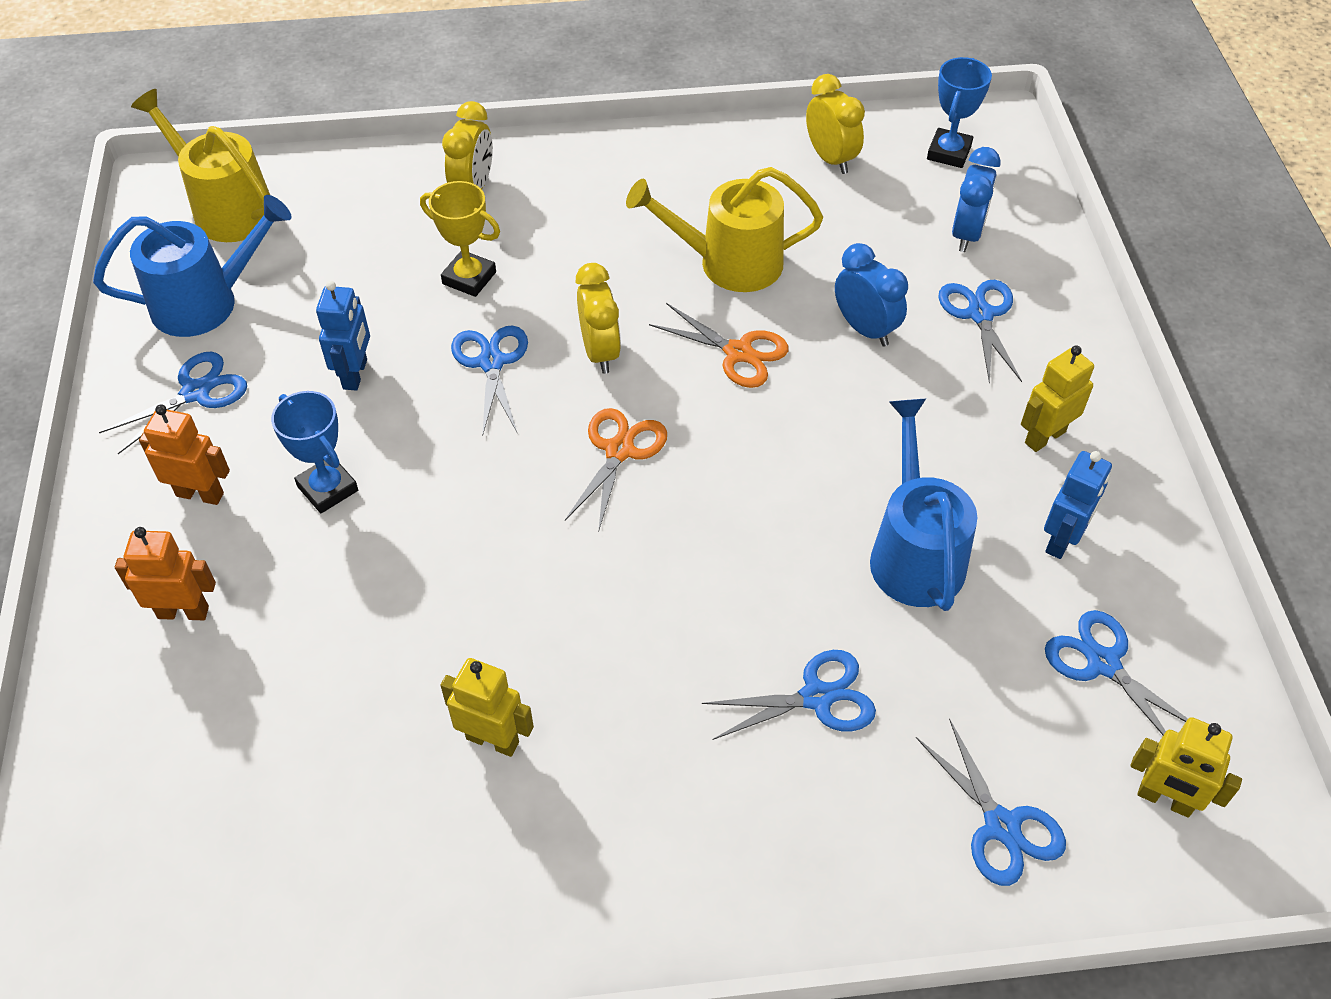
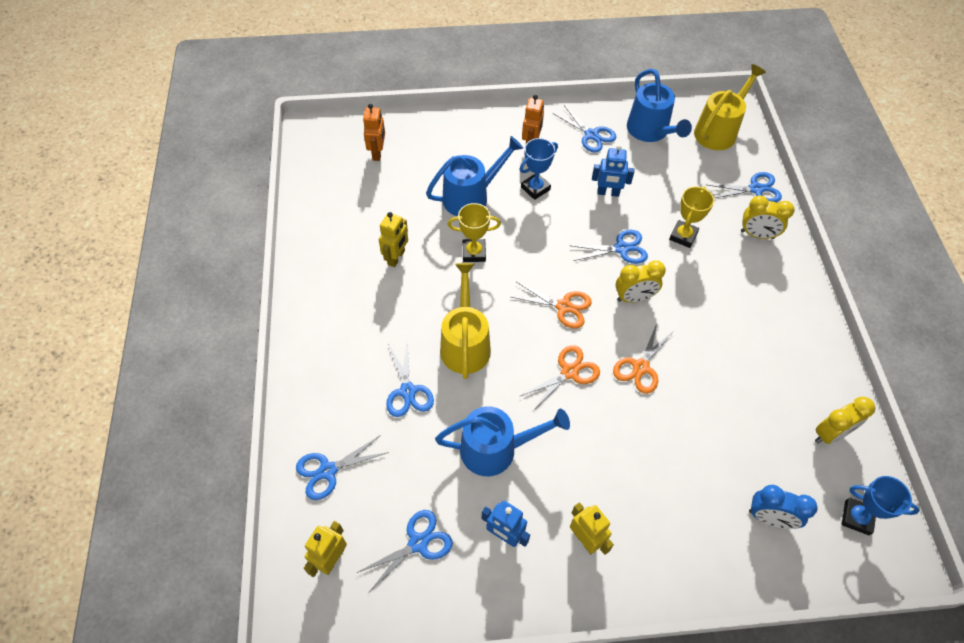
camera: 90 degrees right, 5 degrees up
orange robot [115,527,216,620] -> orange robot moved to [363,104,385,161]
yellow watering can [626,167,823,292] -> yellow watering can moved to [440,263,491,379]
blue clock [835,243,908,347] -> none
blue scissors [938,280,1022,384] -> blue scissors moved to [708,172,782,202]
none -> blue watering can [426,136,523,216]
none -> yellow trophy [448,203,501,262]
none -> orange scissors [521,345,600,411]

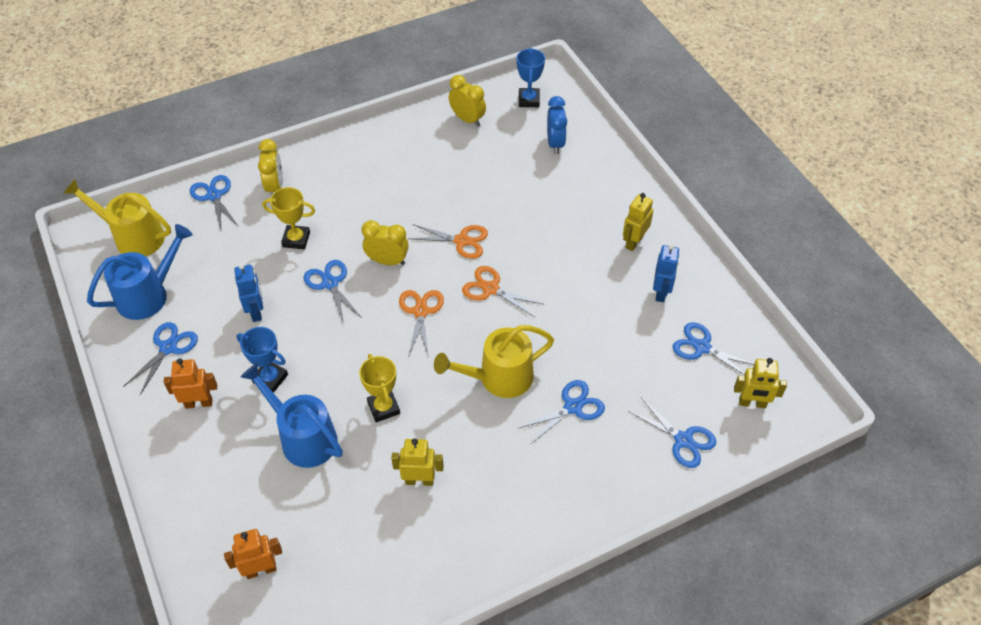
camera: 110 degrees left, 5 degrees down
blue watering can [435,406,570,476] -> none
yellow clock [616,261,666,303] -> yellow clock turned 45 degrees counterclockwise [362,220,409,265]

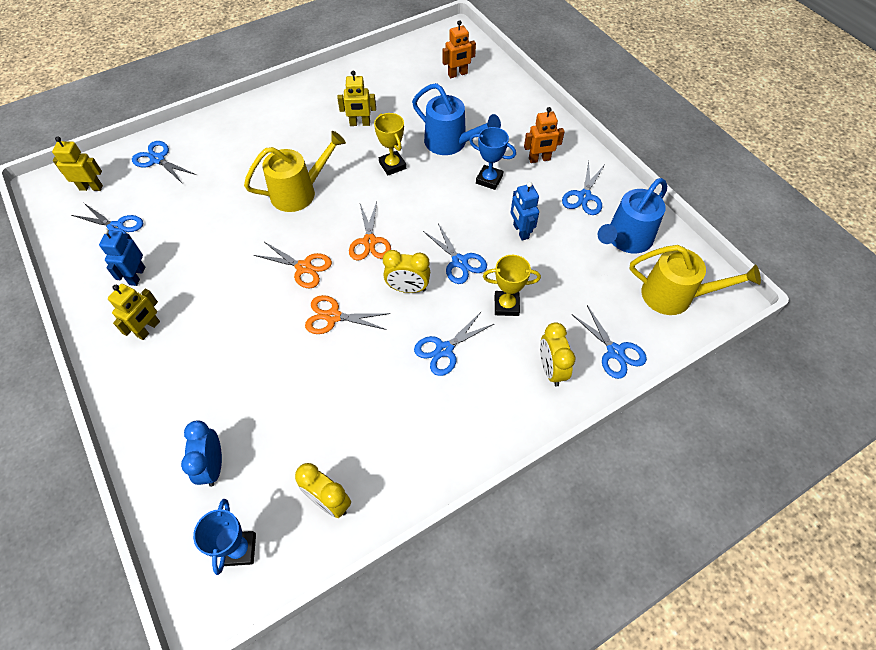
camera: 175 degrees right, 5 degrees up
blue scissors [519,380,605,445] -> blue scissors moved to [414,312,494,376]

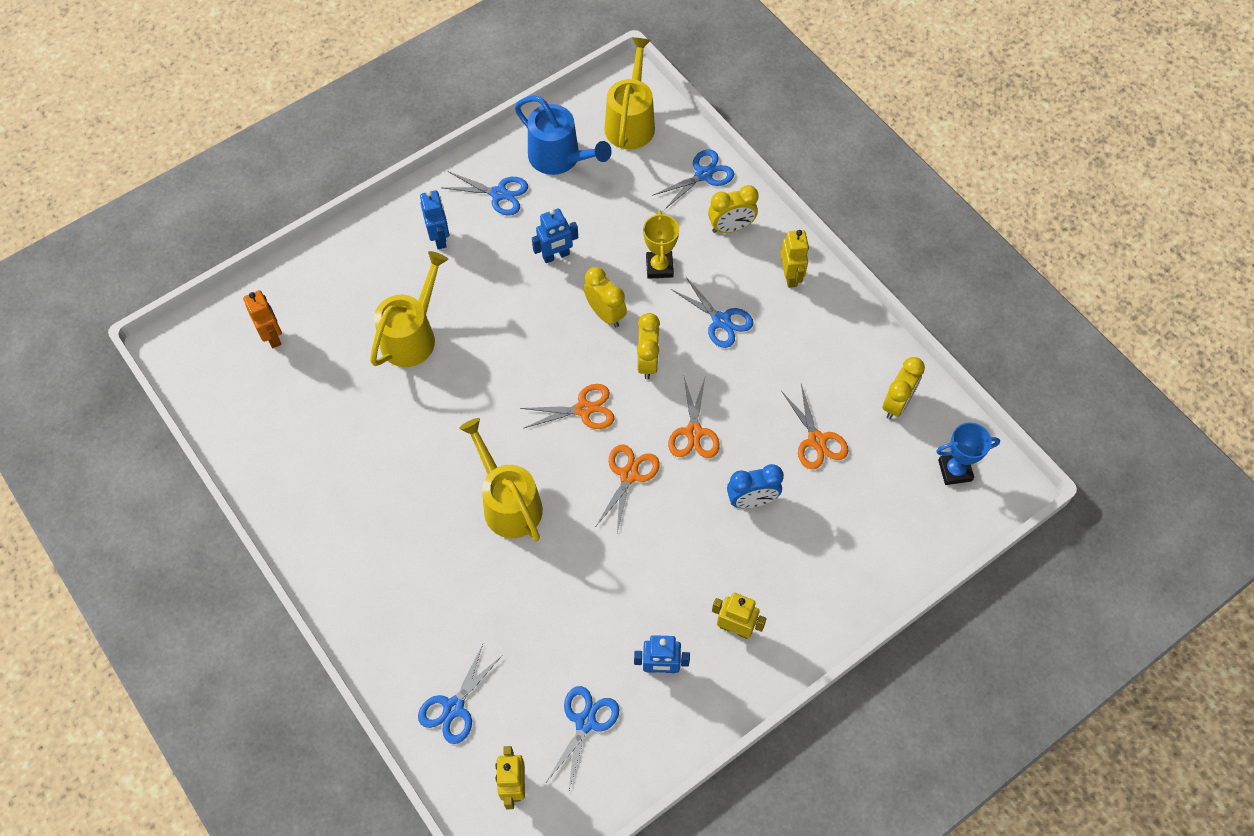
camera: 95 degrees left, 5 degrees up
blue clock [181,421,222,487] -> blue clock moved to [727,464,784,508]
yellow robot [337,70,376,126] -> yellow robot moved to [780,230,809,288]
yellow trophy [374,113,406,176] -> none
blue watering can [412,83,501,155] -> yellow watering can [370,251,448,367]
blue scissors [423,223,487,284] -> yellow clock [584,267,627,327]
blue trophy [469,127,516,190] -> none
orange robot [524,107,565,163] -> blue robot [420,190,449,249]
none -> orange scissors [781,384,848,470]

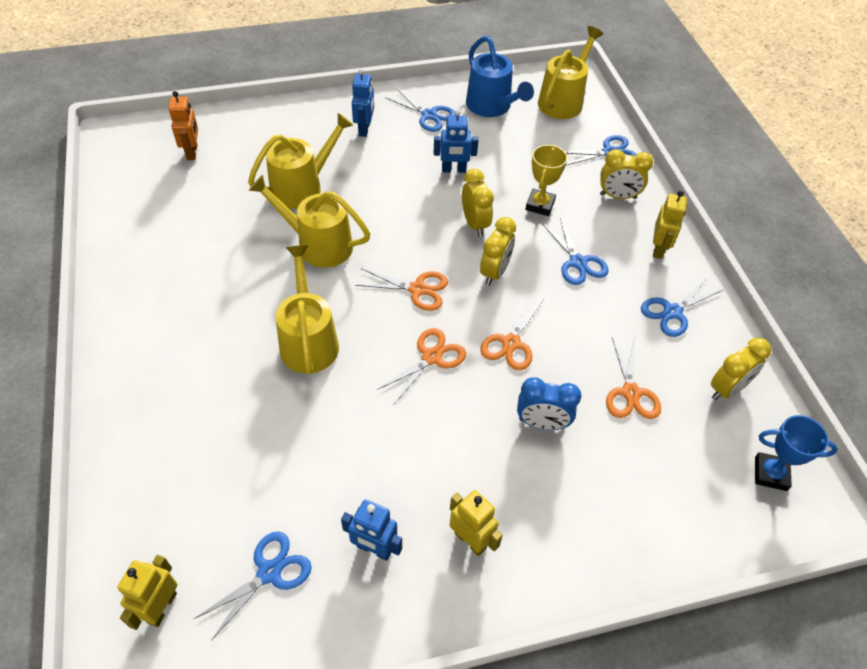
camera: 20 degrees right, 10 degrees down
blue scissors [418,644,503,744] -> blue scissors moved to [641,278,723,337]
none -> yellow watering can [249,175,370,268]

